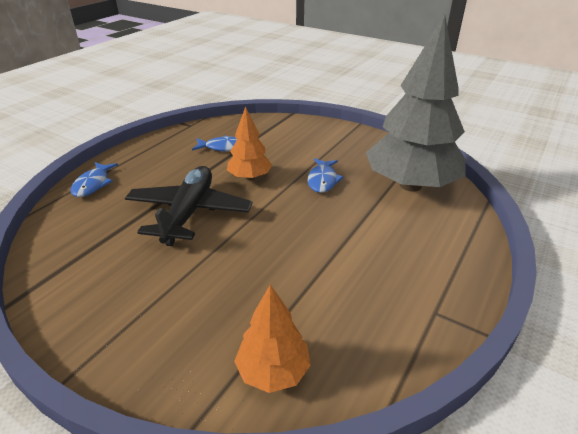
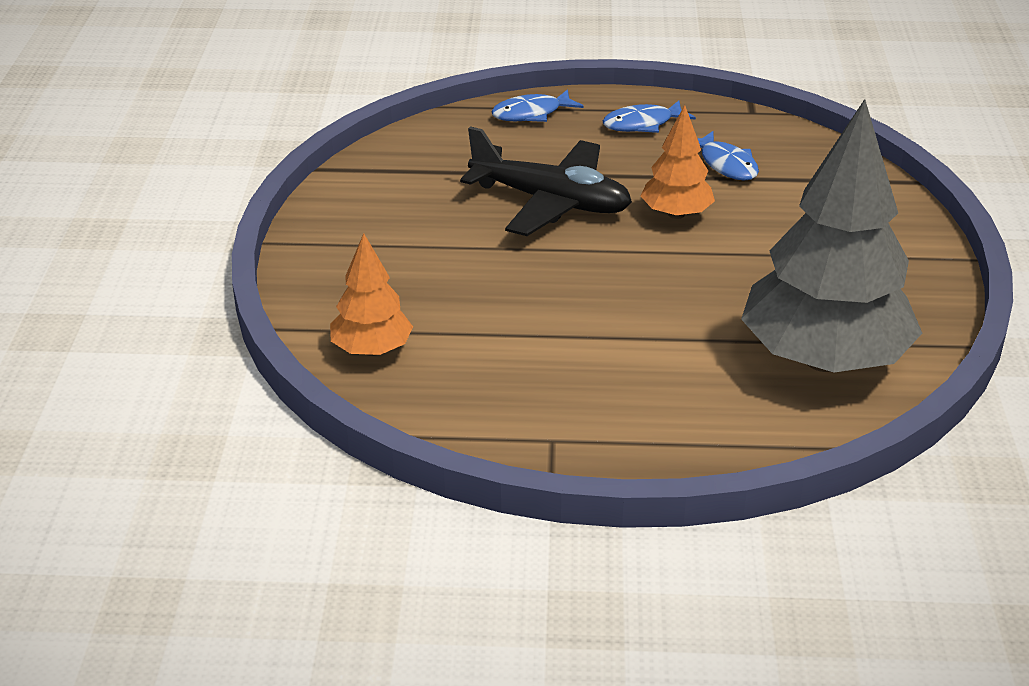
camera: 60 degrees right, 0 degrees up
black plane [125,166,252,246] -> black plane turned 45 degrees clockwise [460,126,632,236]
blue fish [308,158,344,193] -> blue fish moved to [603,101,696,133]

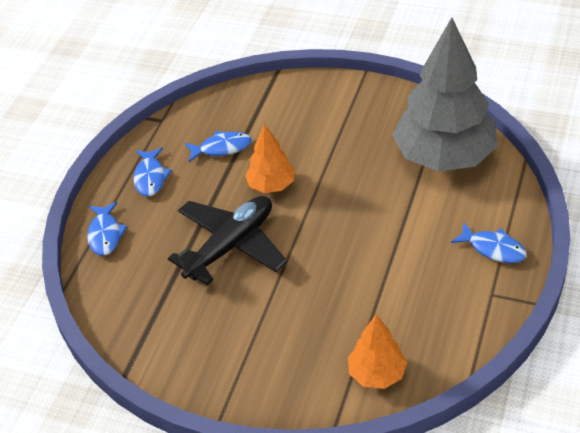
camera: 70 degrees left, 10 degrees up
none -> blue fish [451,223,527,263]

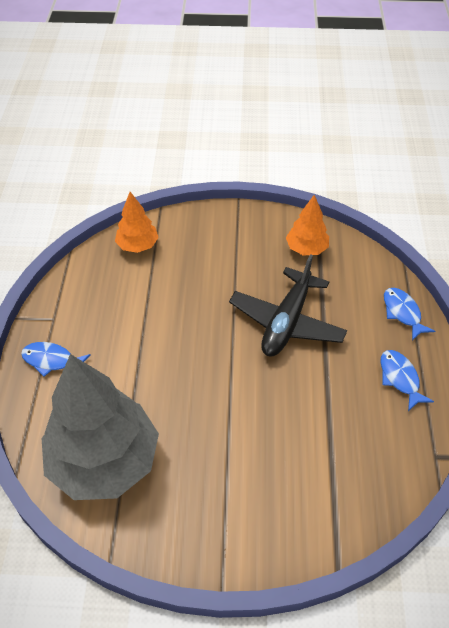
camera: 160 degrees right, 5 degrees up
blue fish [185,131,252,162] -> none
orange tree [245,124,295,193] -> orange tree moved to [286,195,329,255]

